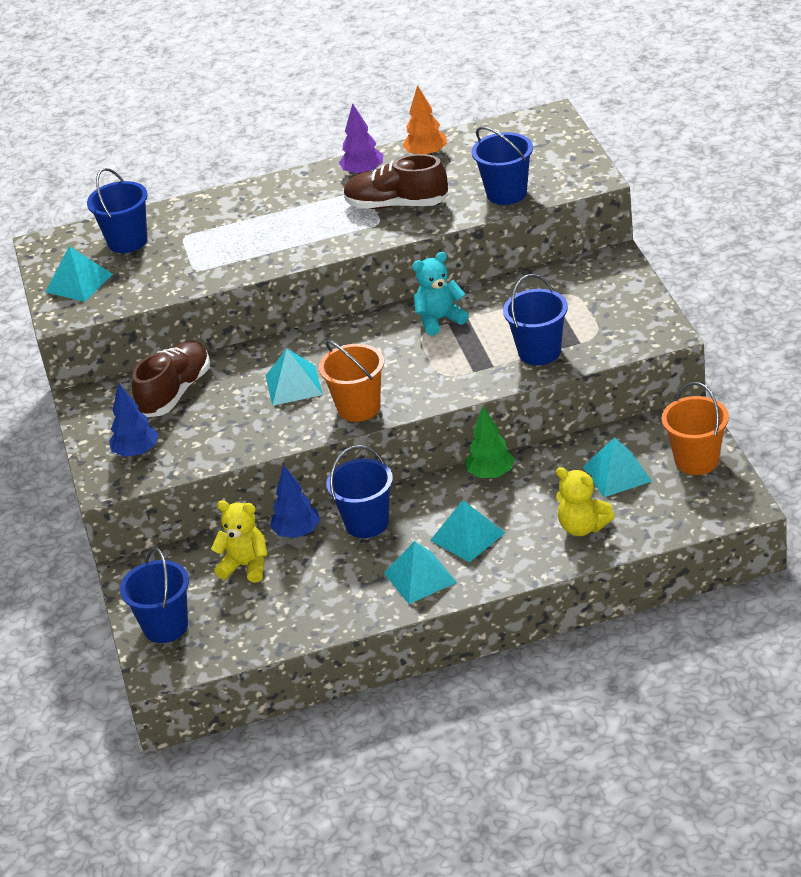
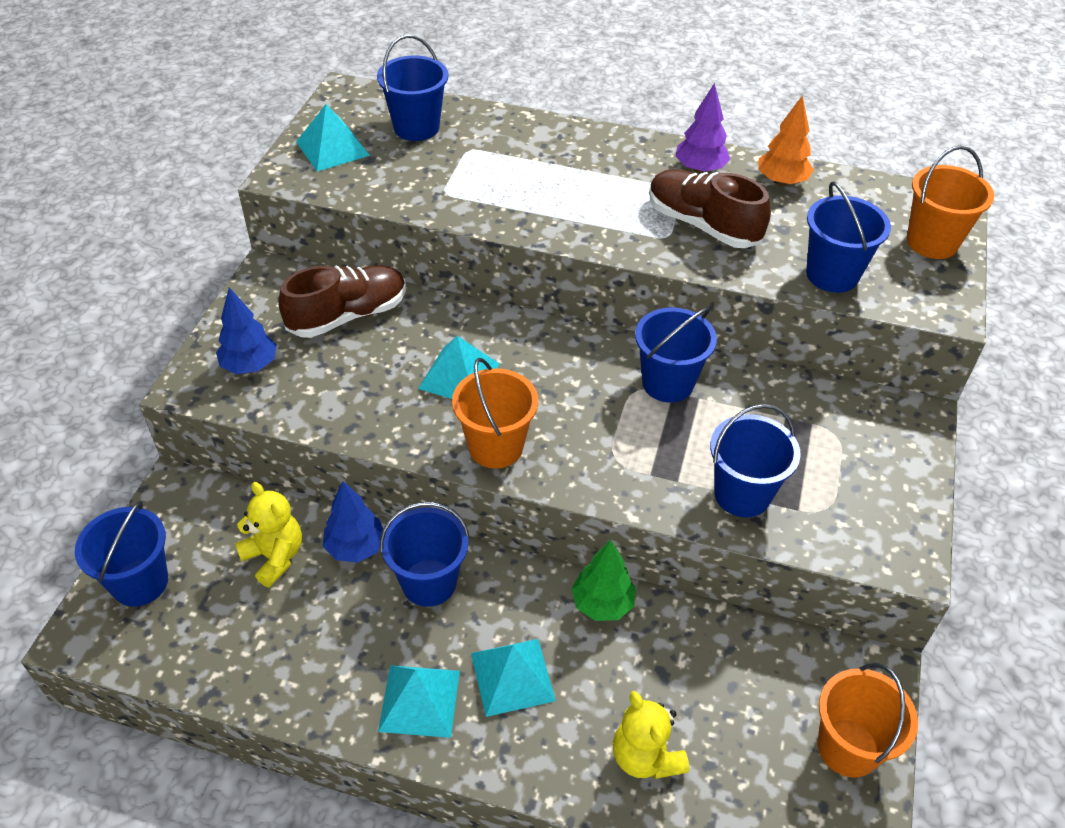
camera: 25 degrees right, 10 degrees up
turquoise teddy bear [412,252,468,336] -> blue bucket [635,307,717,403]
turquoise pyramid [583,437,652,497] -> none
none -> orange bucket [907,146,994,259]

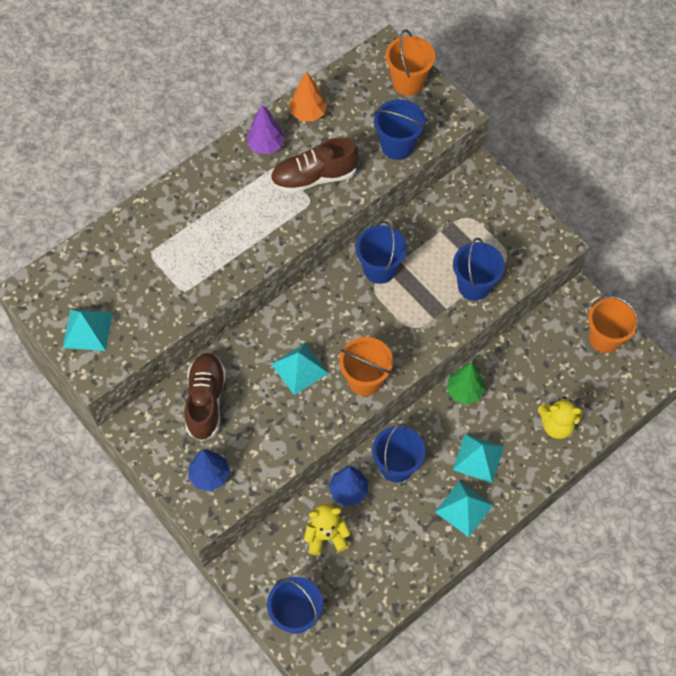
camera: 55 degrees left, 15 degrees up
blue bucket [377,35,448,141] -> none

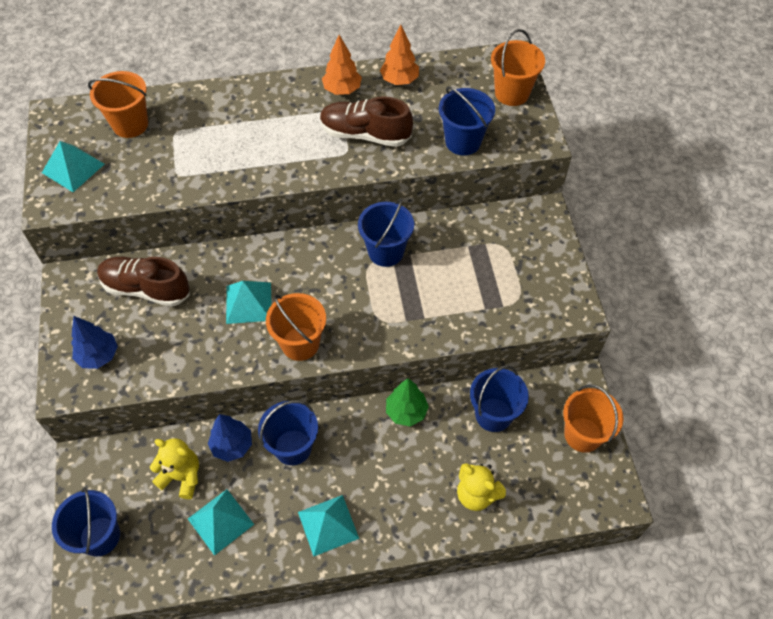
camera: 30 degrees right, 5 degrees down
brown shoe [184,353,226,442] -> brown shoe turned 105 degrees counterclockwise [97,257,190,307]
purple tree [247,104,285,154] -> orange tree [322,35,362,95]
blue bucket [453,238,505,301] -> blue bucket moved to [470,365,529,432]
turquoise pyramid [453,434,504,483] -> turquoise pyramid moved to [188,489,254,556]
none -> orange bucket [88,71,148,138]

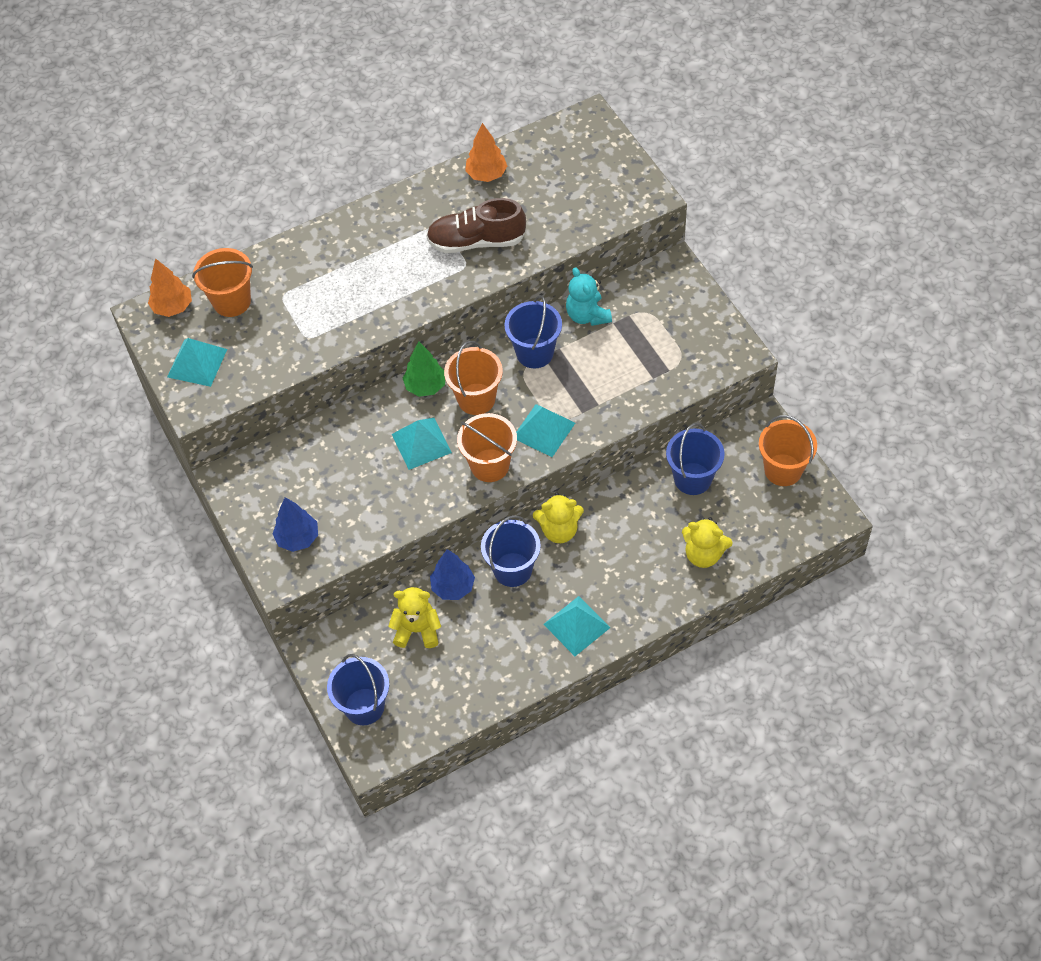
camera: 15 degrees left, 0 degrees up
brown shoe [97,257,190,307] -> none
turquoise pyramid [188,489,254,556] -> turquoise pyramid moved to [516,404,575,457]
orange tree [322,35,362,95] -> orange tree moved to [148,258,192,317]
green tree [386,378,429,426] -> green tree moved to [402,341,445,397]
blue bucket [439,86,495,155] -> none
orange bucket [491,29,545,106] -> orange bucket moved to [444,341,503,415]
none -> yellow teddy bear [533,493,584,543]
none -> turquoise teddy bear [566,267,612,326]

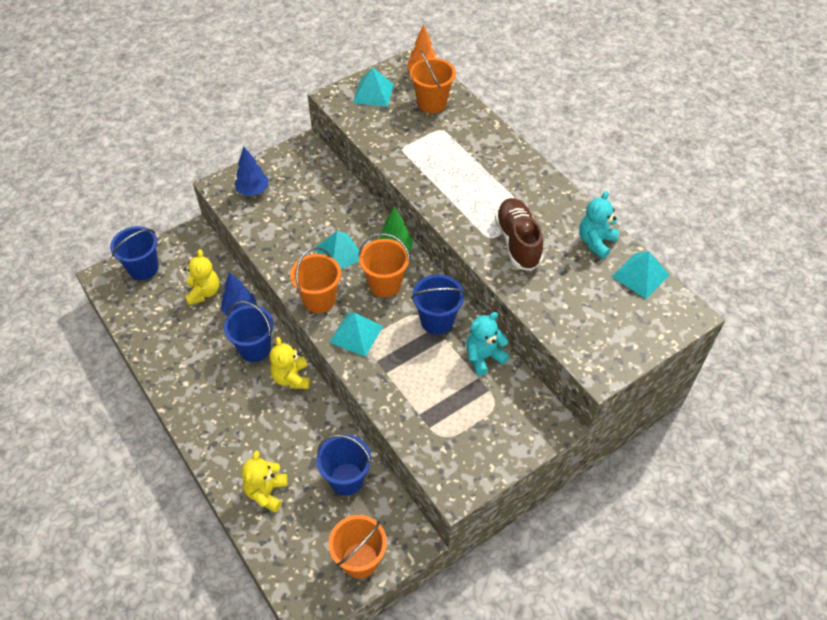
camera: 80 degrees right, 5 degrees down
orange tree [465,123,507,182] -> turquoise teddy bear [579,191,620,259]
turquoise pyramid [543,596,611,656] -> turquoise pyramid moved to [611,251,669,299]

